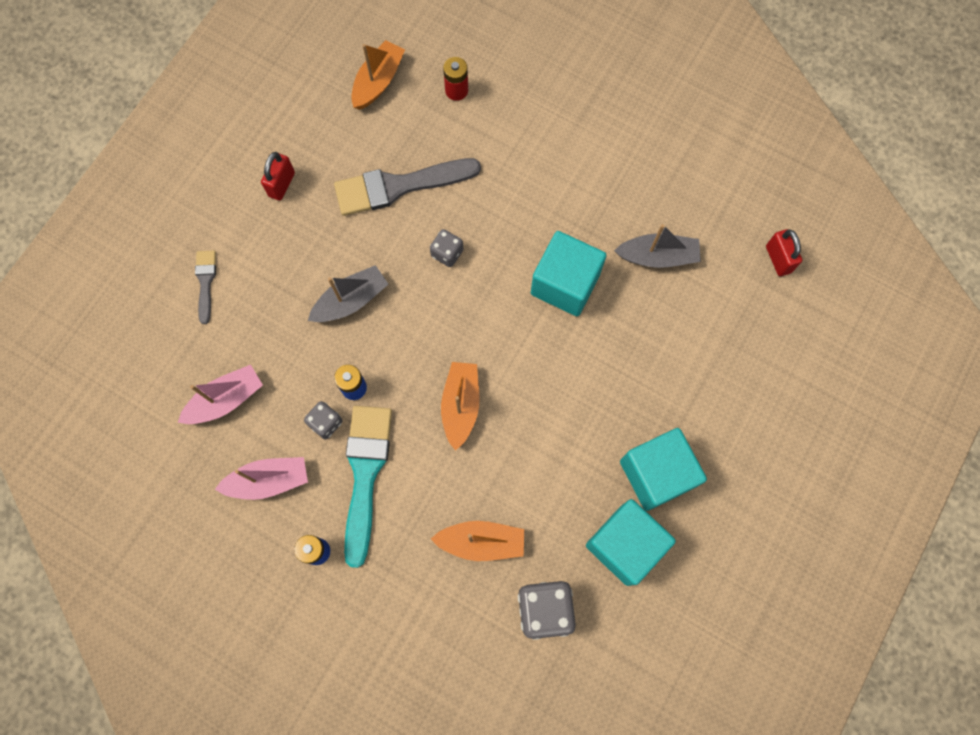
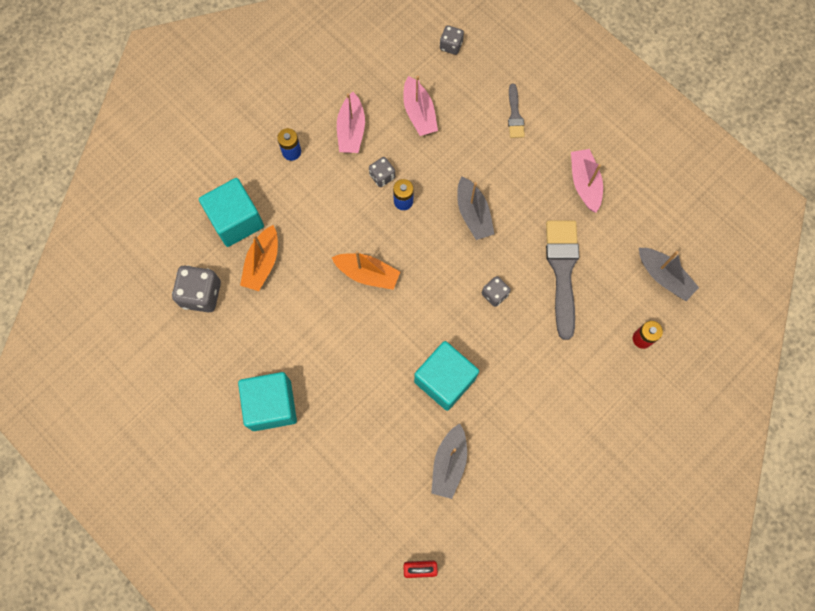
camera: 105 degrees right, 0 degrees up
grey brush [195,251,216,324] -> grey brush turned 75 degrees clockwise [508,84,525,138]
red padlock [261,152,295,201] -> pink boat [571,149,603,213]
turquoise brush [344,406,392,568] -> none
orange boat [351,40,405,110] -> grey boat [639,248,699,301]
turquoise cube [586,499,676,586] -> turquoise cube moved to [199,178,264,247]
none -> grey dice [440,25,464,55]

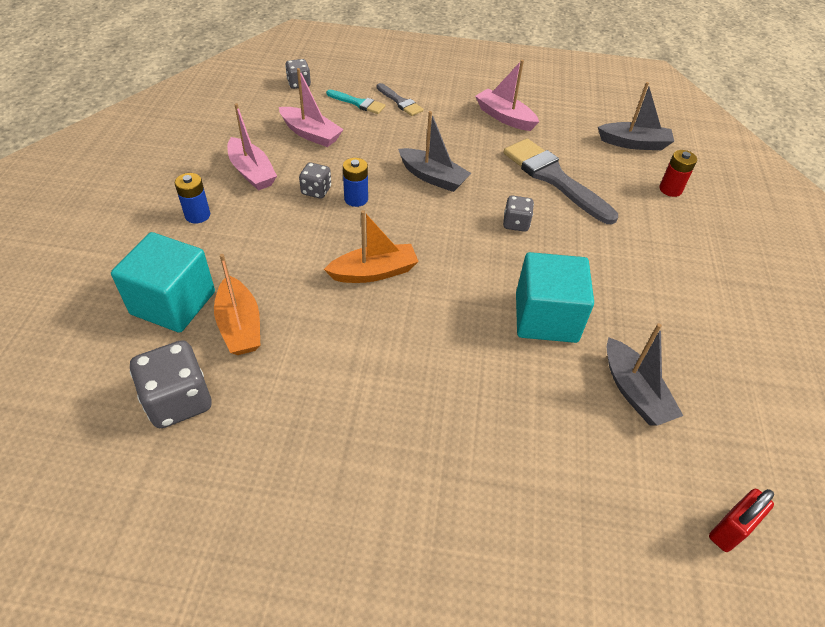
camera: 40 degrees left, 25 degrees down
turquoise cube [238,372,297,431] -> none
none -> turquoise brush [326,90,386,114]

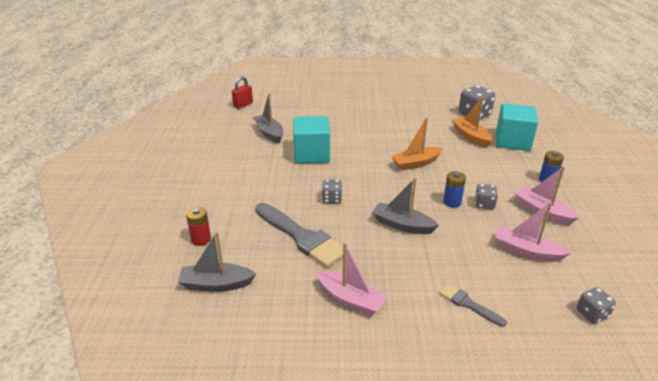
camera: 175 degrees right, 15 degrees down
turquoise brush [326,90,386,114] -> none

